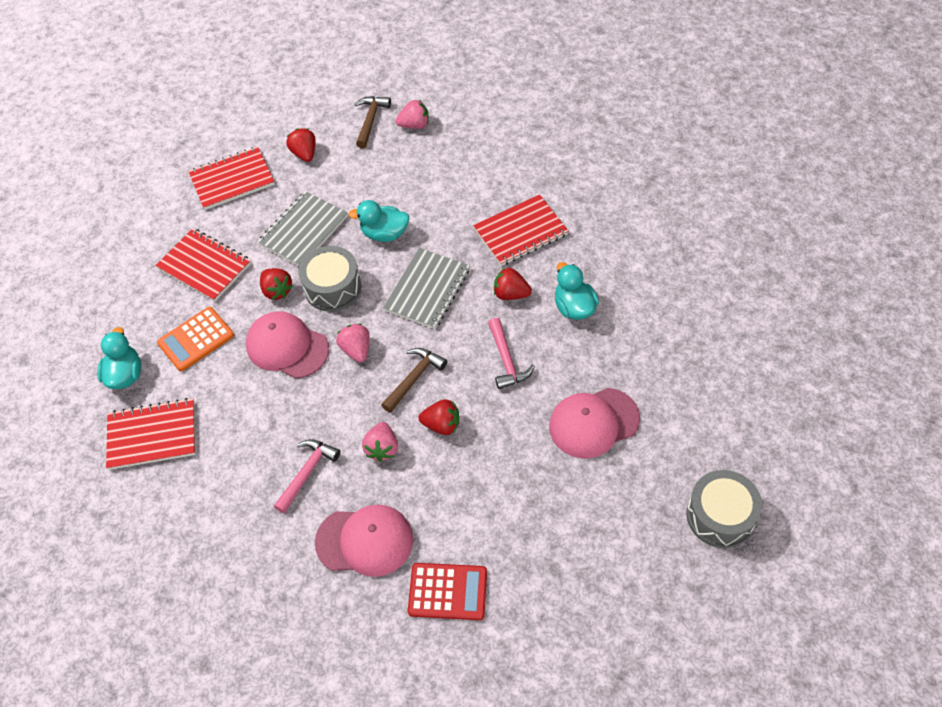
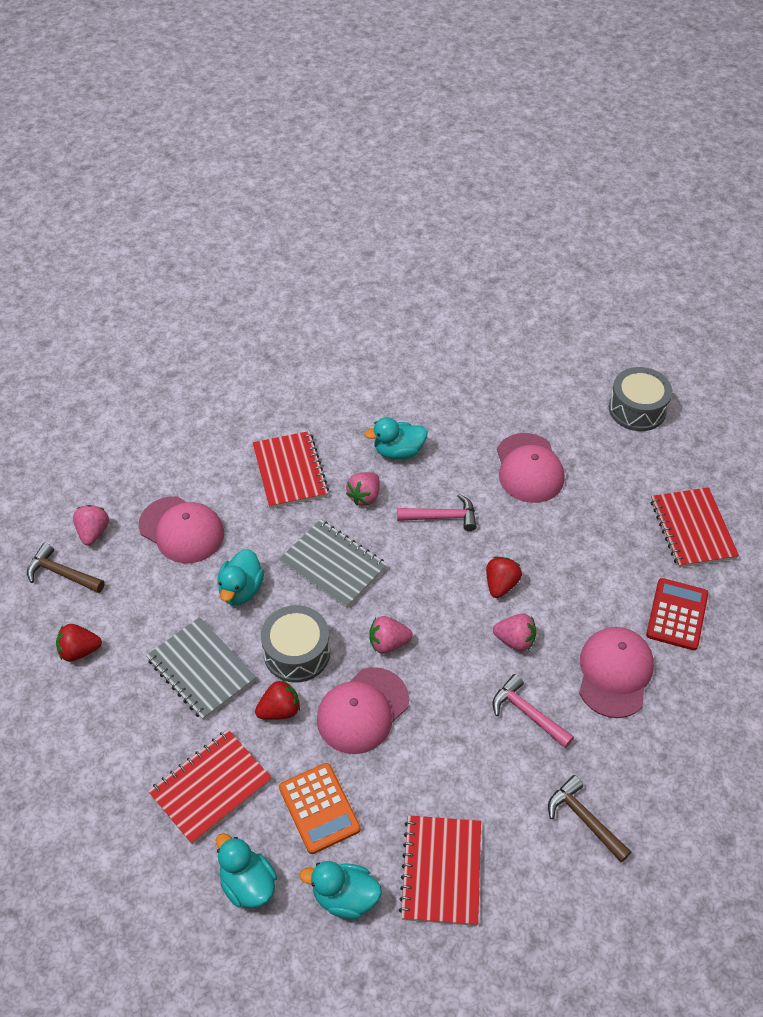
camera: 80 degrees left, 5 degrees down
red notebook [188,146,275,210] -> red notebook moved to [651,487,739,568]
brown hammer [381,348,447,413] -> brown hammer moved to [548,775,631,862]
red strawberry [494,268,532,300] -> pink strawberry [346,472,380,506]
none -> pink cap [139,496,224,563]
none -> turquoise duck [216,833,277,908]

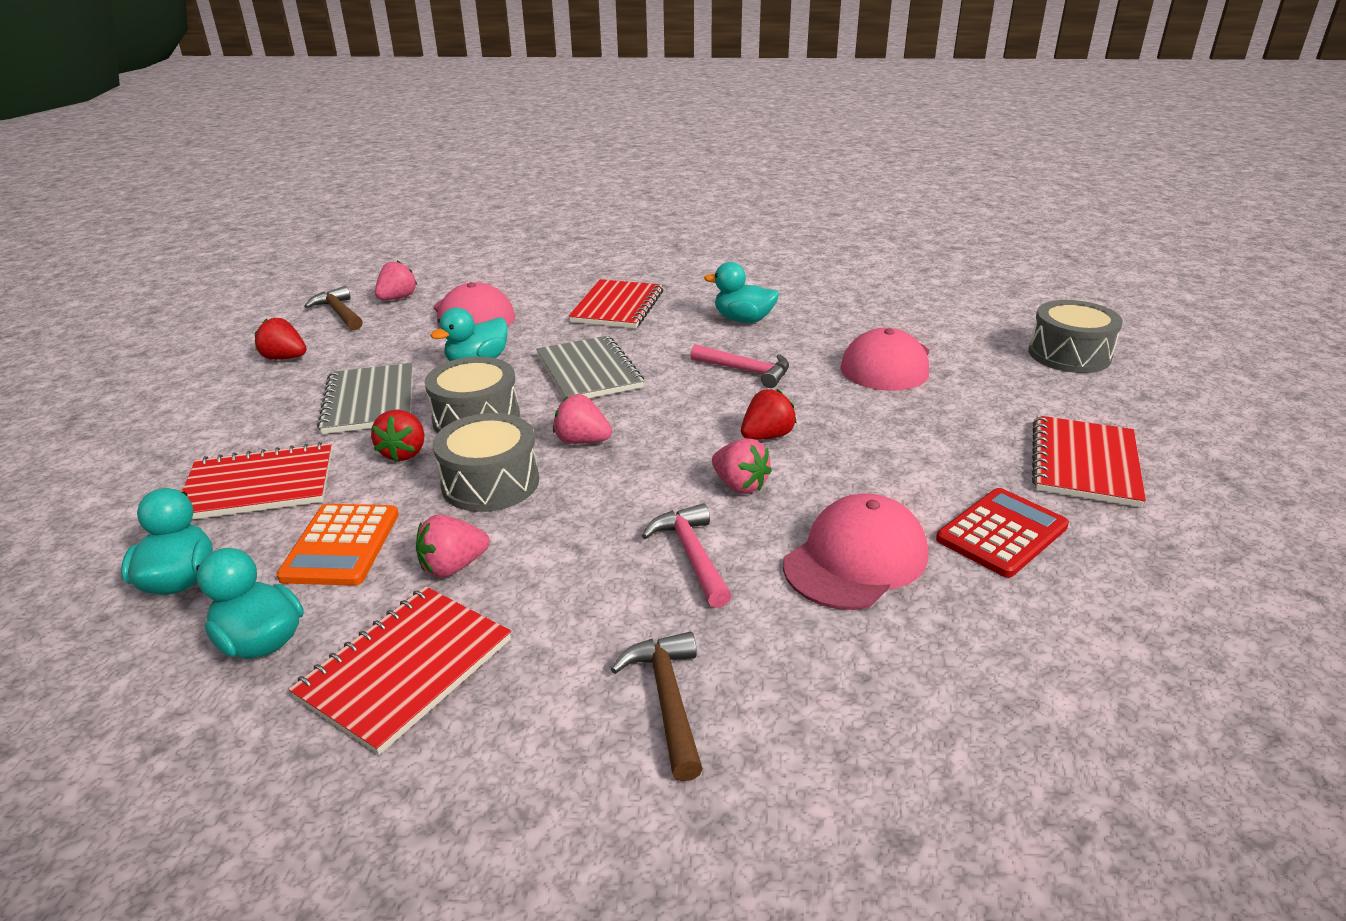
camera: 30 degrees right, 20 degrees down
red strawberry [255,680,300,720] -> red strawberry turned 90 degrees clockwise [371,410,424,461]
pink cap [317,667,409,754] -> grey drum [433,413,539,512]
pink strawberry [346,472,380,506] -> pink strawberry moved to [416,514,490,578]

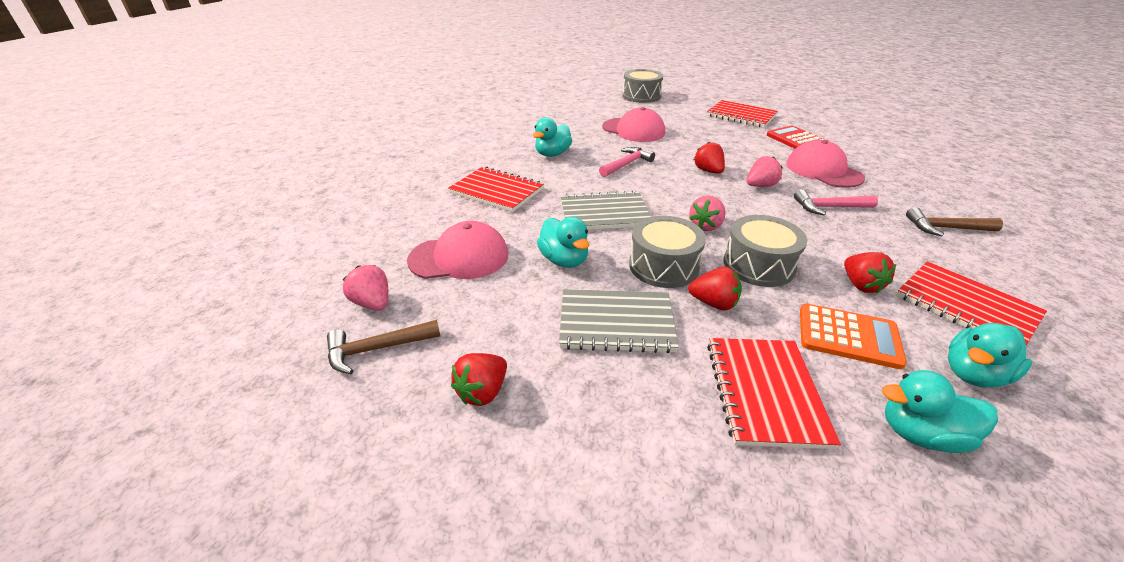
camera: 75 degrees left, 5 degrees up
pink strawberry [416,514,490,578] -> red strawberry [844,252,896,294]

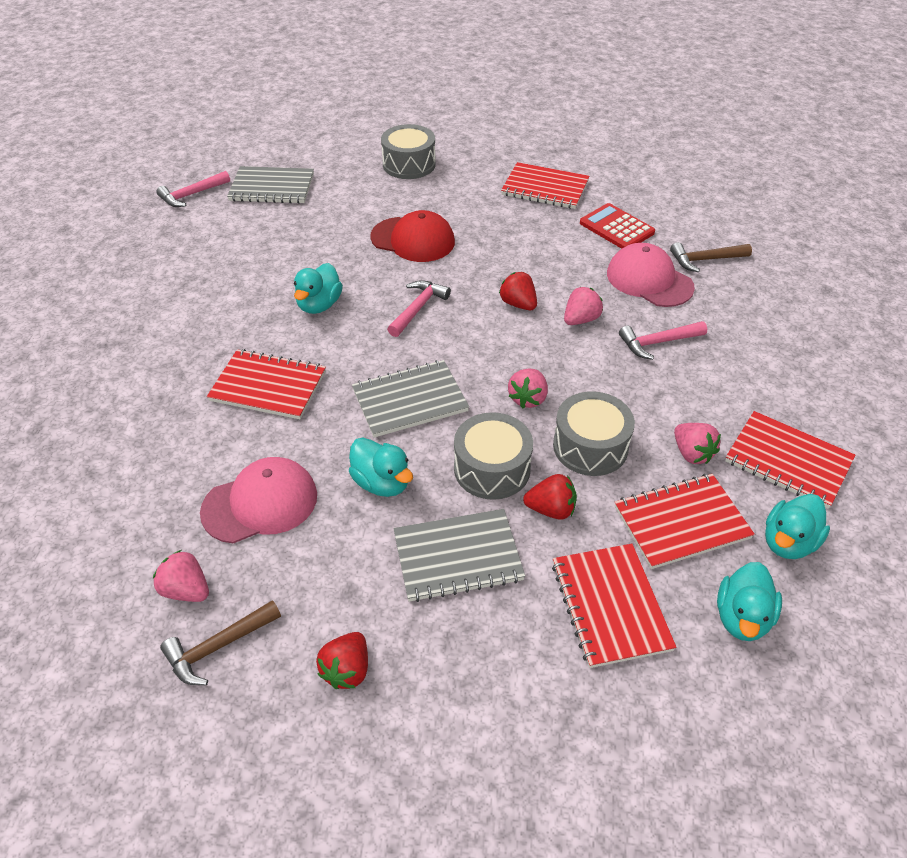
camera: 15 degrees left, 10 degrees up
pink cap [602,107,665,142] -> red cap [370,210,455,262]
orange calculator [800,303,907,369] -> red notebook [615,474,755,569]
red strawberry [844,252,896,294] -> pink strawberry [674,423,721,464]
turquoise duck [882,370,998,453] -> turquoise duck turned 60 degrees counterclockwise [717,562,782,641]
brown hammer [906,207,1003,236] -> brown hammer moved to [670,242,752,272]
none -> pink hammer [156,171,230,207]
none -> grey notebook [227,166,314,204]

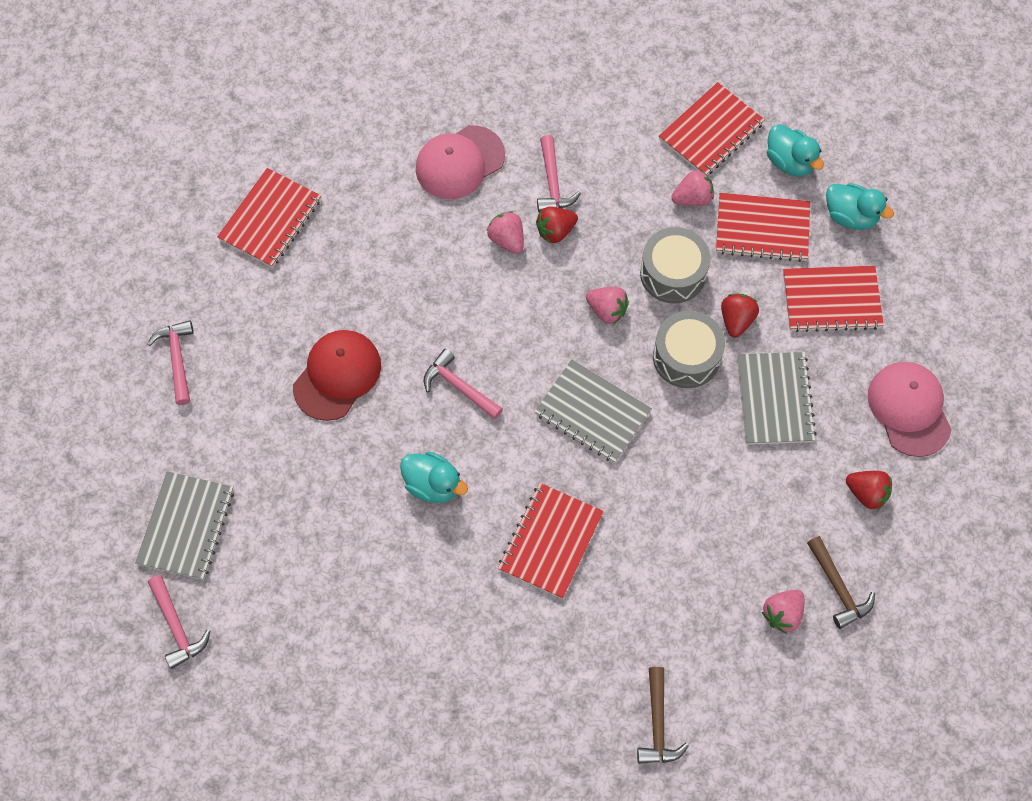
camera: 80 degrees left, 20 degrees up
pink cap [200,457,317,544] -> pink cap moved to [868,362,952,457]
turquoise duck [349,438,413,497] -> none
grey notebook [352,360,469,437] -> grey notebook turned 45 degrees counterclockwise [534,360,652,463]
grey drum [381,124,436,179] -> pink hammer [147,320,194,405]
red strawberry [499,272,537,310] -> red strawberry moved to [536,206,578,243]
red calculator [580,203,655,249] -> none
red notebook [615,474,755,569] -> red notebook turned 75 degrees counterclockwise [716,193,810,262]
brown hammer [670,242,752,272] -> brown hammer moved to [637,667,689,764]

